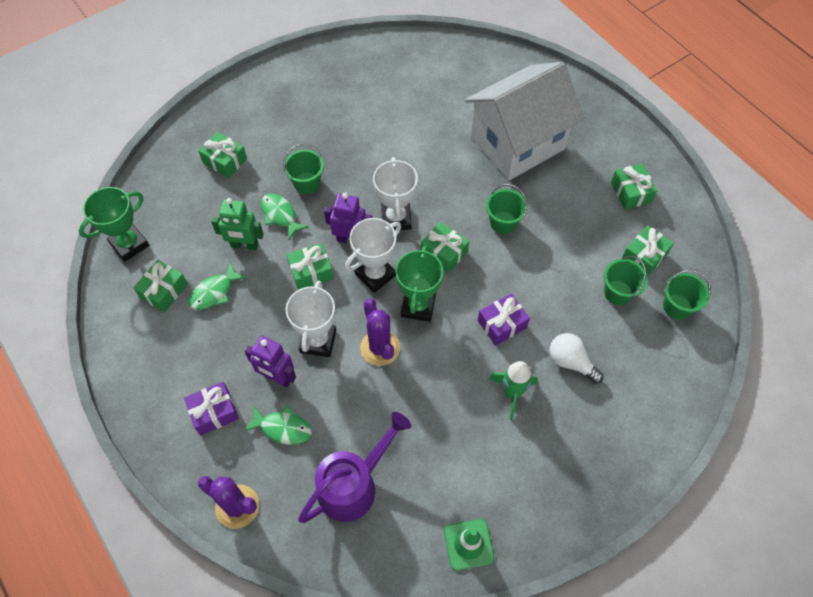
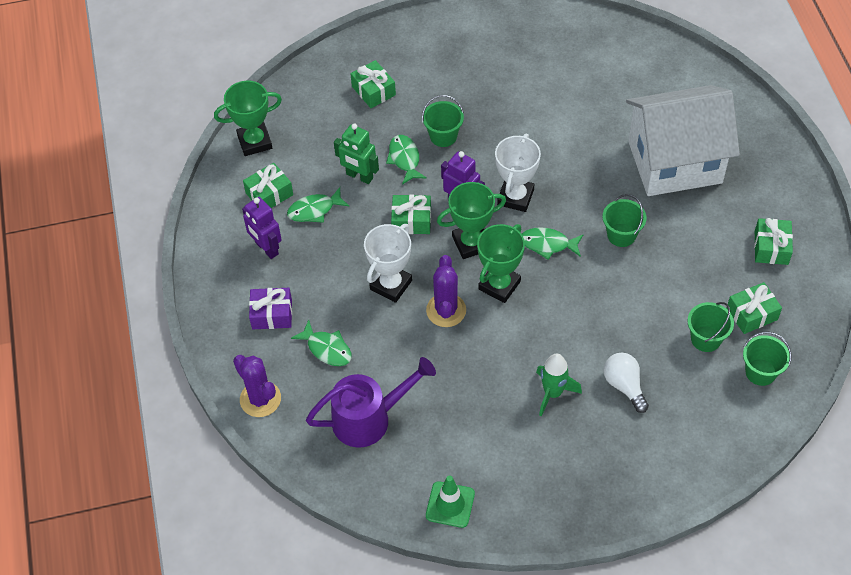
camera: 25 degrees right, 5 degrees down
purple robot [245,336,296,387] -> purple robot moved to [242,197,282,259]
white trophy [345,218,401,293] -> green trophy [437,182,506,259]
green gift [421,222,469,273] -> green fish [522,228,583,260]
purple gift [478,294,530,346] -> none

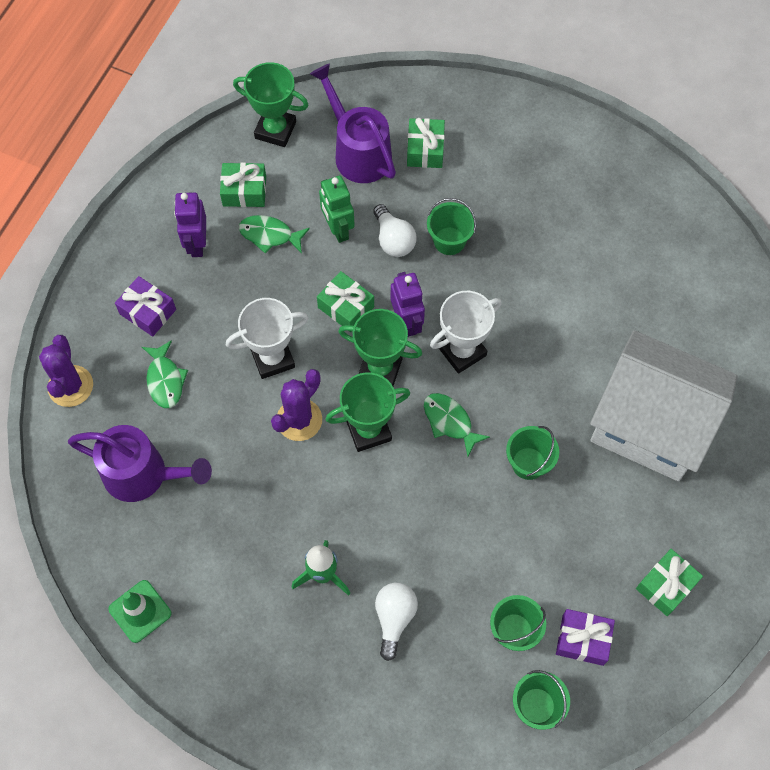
camera: 35 degrees right, 10 degrees up
green fish [386,135,427,185] -> white light bulb [373,204,417,257]
green gift [727,282,782,334] -> purple gift [556,609,615,666]
none -> purple watering can [310,64,396,183]

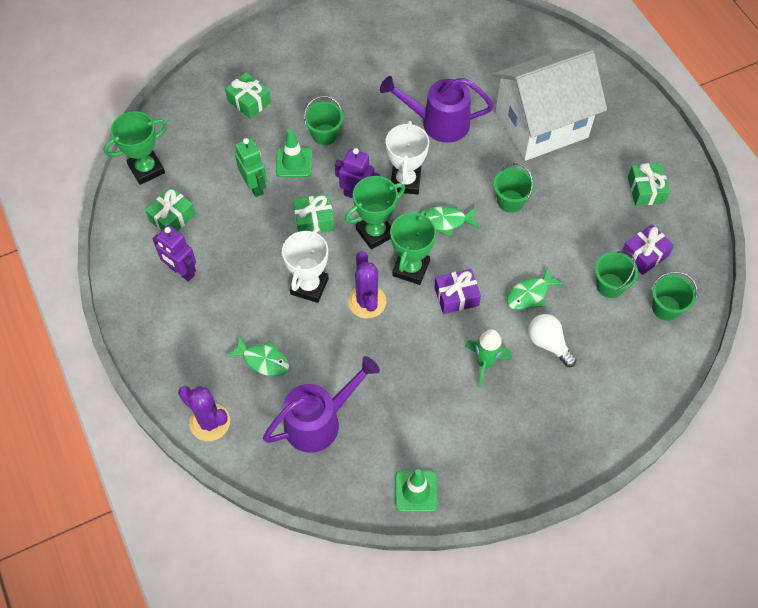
camera: 50 degrees left, 5 degrees down
purple gift [115,276,176,336] -> purple gift moved to [434,269,481,314]
green fish [239,215,310,254] -> green fish moved to [507,266,564,310]
purple watering can [310,64,396,183] -> purple watering can moved to [380,76,494,143]
green robot [319,176,355,243] -> green robot turned 135 degrees counterclockwise [235,138,267,197]
white light bulb [373,204,417,257] -> green traffic cone [276,129,312,177]

